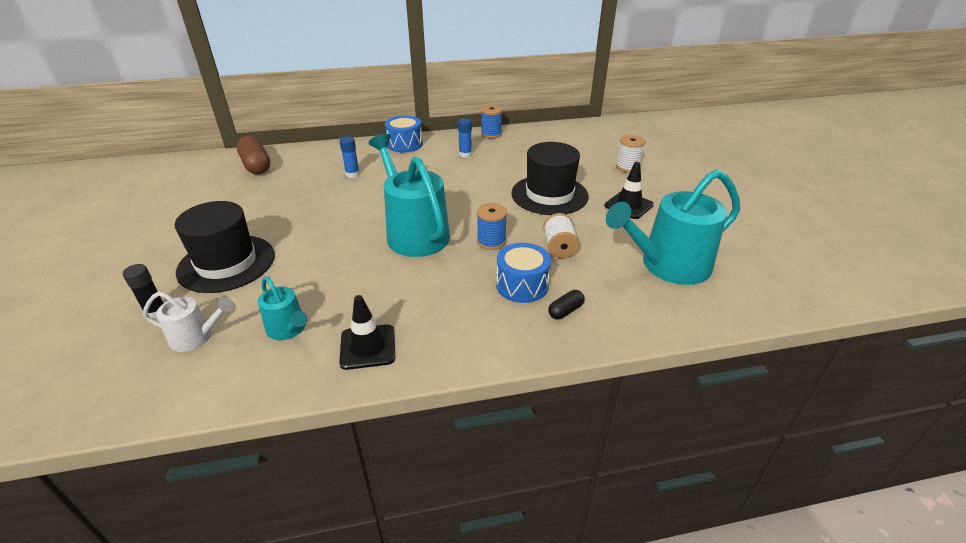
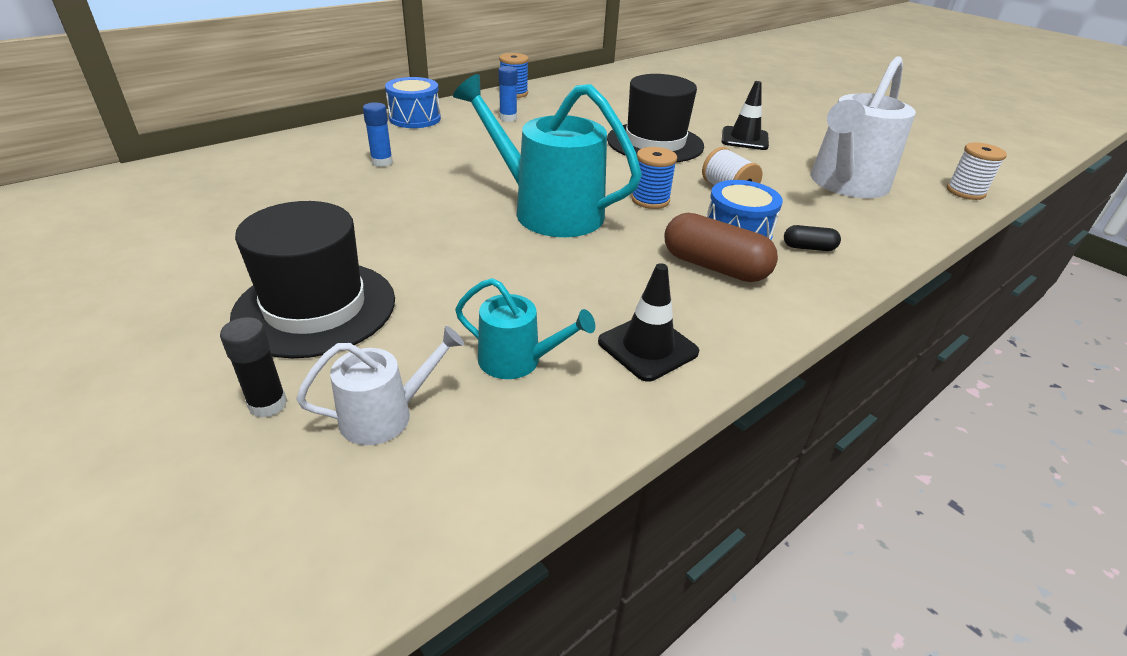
camera: 30 degrees left, 0 degrees up
brown capsule [237,136,270,174] -> brown capsule moved to [665,213,778,282]
black capsule [548,290,584,319] -> black capsule turned 75 degrees clockwise [784,225,841,251]
turquoise watering can [606,169,740,285] -> white watering can [811,56,916,198]
white spool [616,135,645,173] -> white spool moved to [947,142,1007,200]

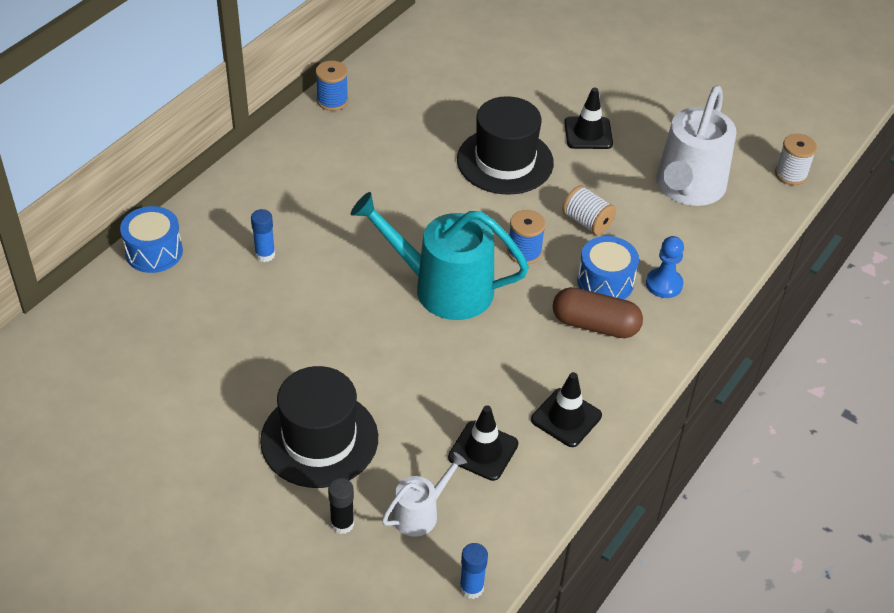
camera: 15 degrees left, 10 degrees up
blue drum [385,77,441,128] -> blue drum moved to [120,206,183,273]
turquoise watering can [455,278,595,379] -> black traffic cone [448,406,518,481]
blue glue stick [498,66,518,122] -> blue glue stick moved to [460,543,488,599]
black capsule [784,225,841,251] -> blue pawn [646,236,684,298]

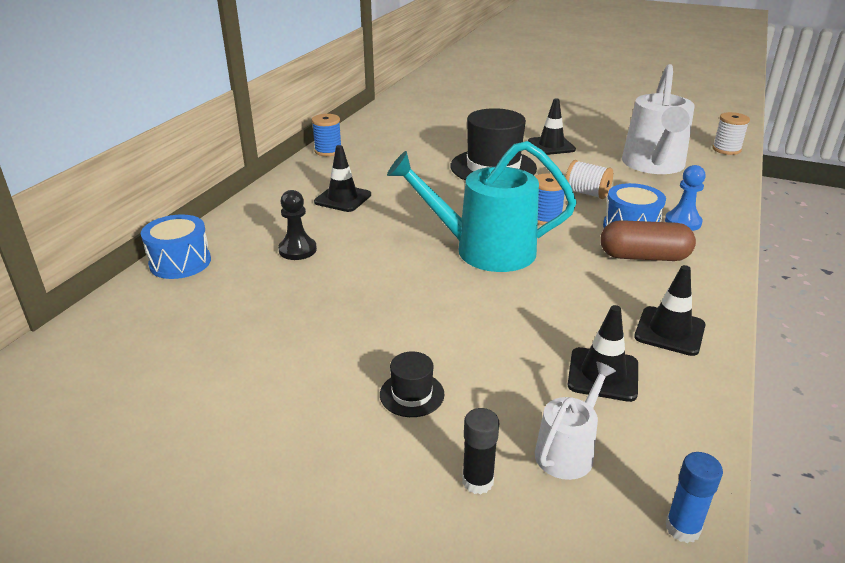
camera: 10 degrees left, 15 degrees down
blue glue stick [251,209,275,262] -> black pawn [278,190,317,260]
black hat [260,366,378,488] -> black hat [380,351,444,417], size x0.45
none -> black traffic cone [314,145,371,212]

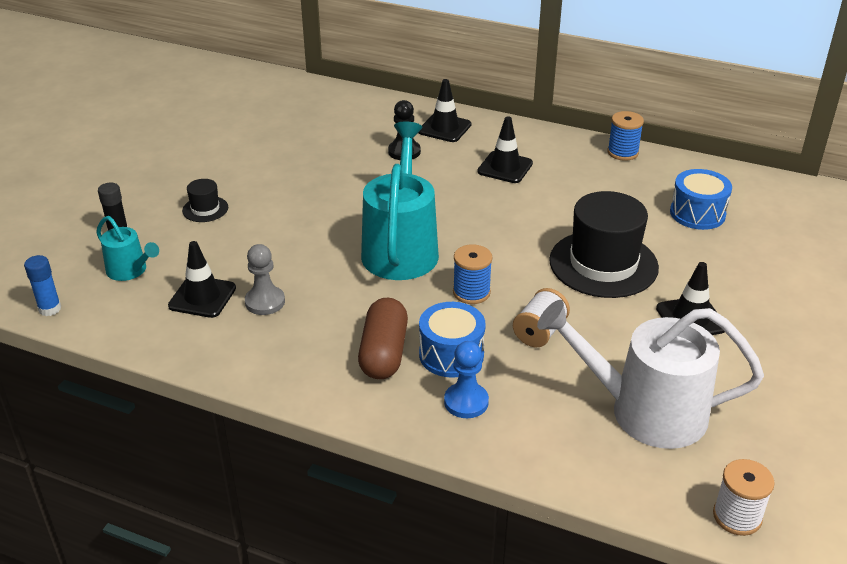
camera: 90 degrees right, 5 degrees up
blue drum [141,214,211,279] -> blue drum moved to [670,169,732,230]
white watering can [535,362,616,480] -> turquoise watering can [96,216,159,281]
black traffic cone [634,265,706,356] -> black traffic cone moved to [418,79,471,142]
none -> grey pawn [245,244,285,315]

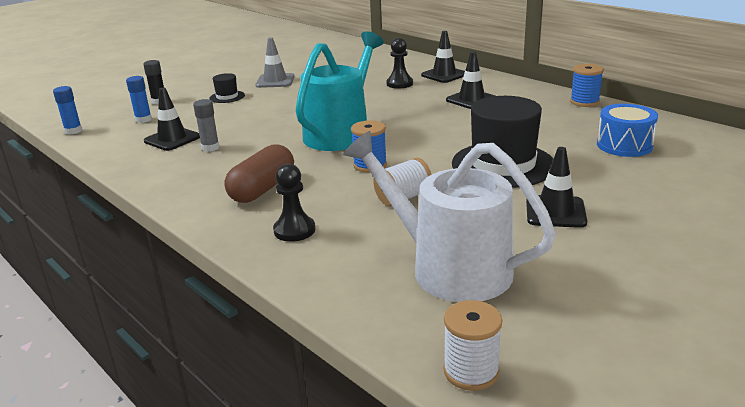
camera: 25 degrees right, 10 degrees down
turquoise watering can [96,216,159,281] -> blue glue stick [126,76,152,123]
grey pawn [245,244,285,315] -> grey glue stick [193,99,220,152]
blue drum [419,302,486,378] -> none
blue pawn [444,341,489,418] -> black pawn [273,164,315,242]
none -> grey traffic cone [255,37,294,88]

